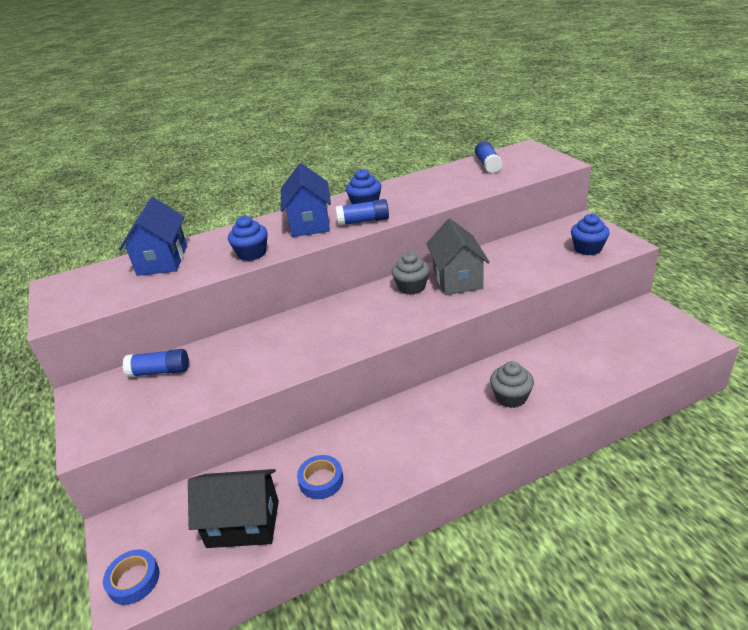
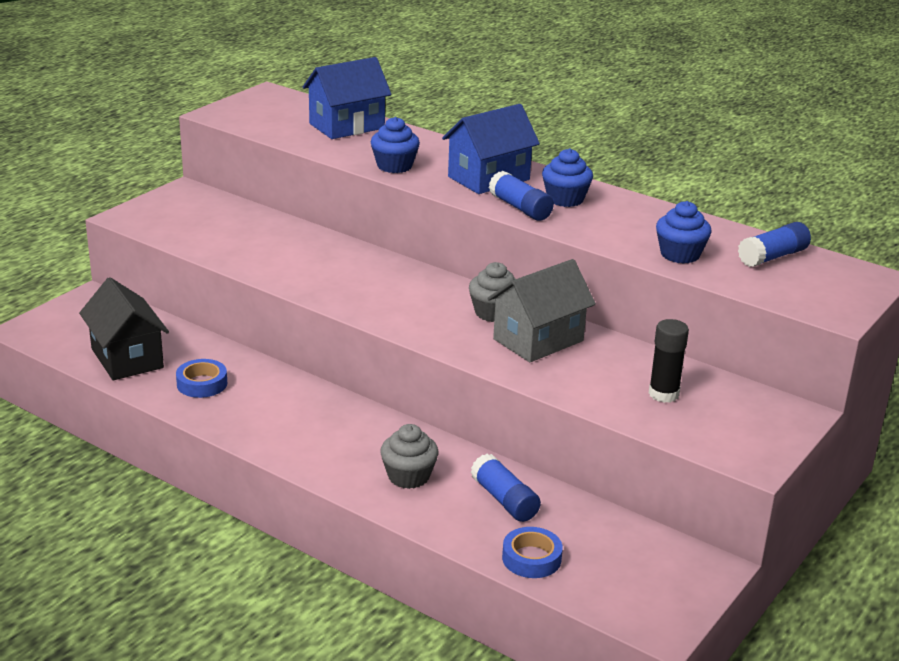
camera: 55 degrees right, 5 degrees down
blue tape [103,549,160,605] -> blue tape moved to [502,527,563,578]
blue glue stick [123,349,189,377] -> blue glue stick moved to [470,454,541,522]
blue cupcake [571,214,610,255] -> blue cupcake moved to [656,201,712,264]
none -> black glue stick [649,319,689,403]

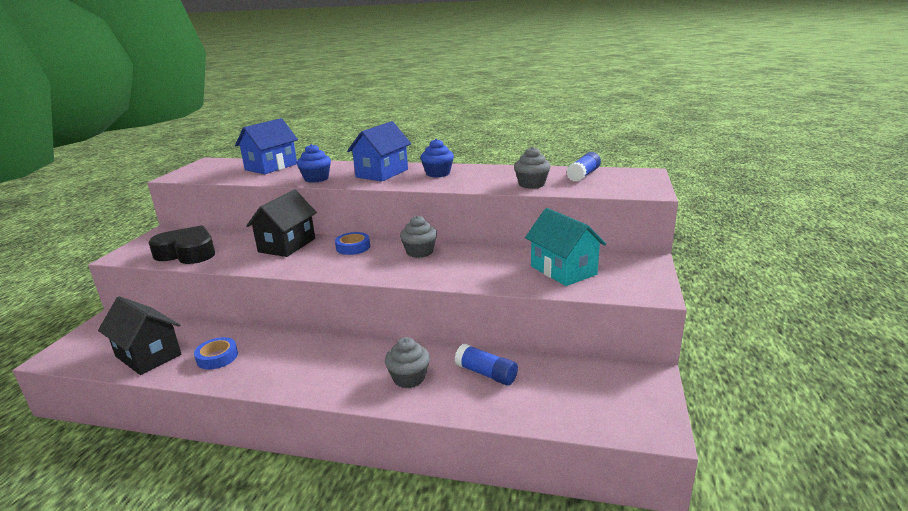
camera: 20 degrees left, 5 degrees down
grey house [487,259,596,362] -> none
blue glue stick [489,171,554,221] -> none
blue tape [502,527,563,578] -> blue tape moved to [335,232,370,255]
black glue stick [649,319,689,403] -> turquoise house [525,208,606,286]
blue cupcake [656,201,712,264] -> grey cupcake [514,147,551,189]
none -> black heart [148,225,215,264]
none -> black house [246,190,317,257]

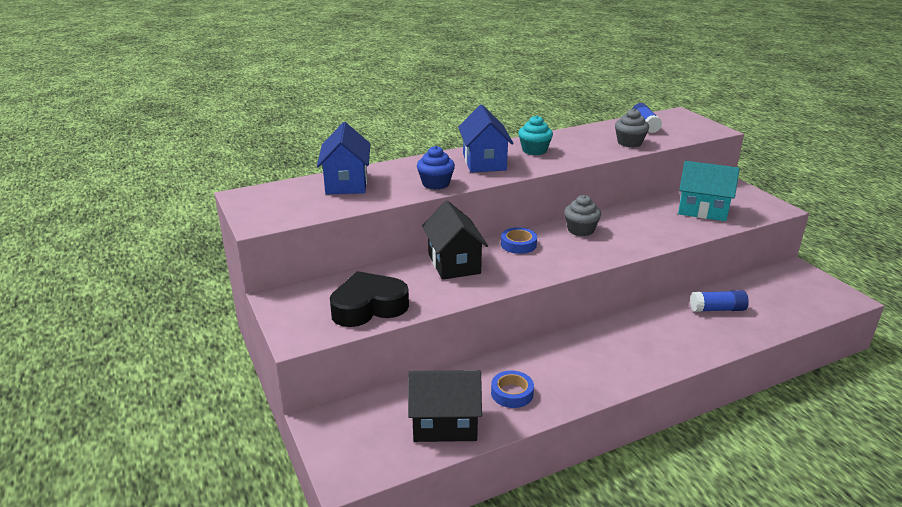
camera: 40 degrees left, 5 degrees up
grey cupcake [385,337,430,388] -> none
blue cupcake [420,139,454,178] -> turquoise cupcake [518,115,553,155]

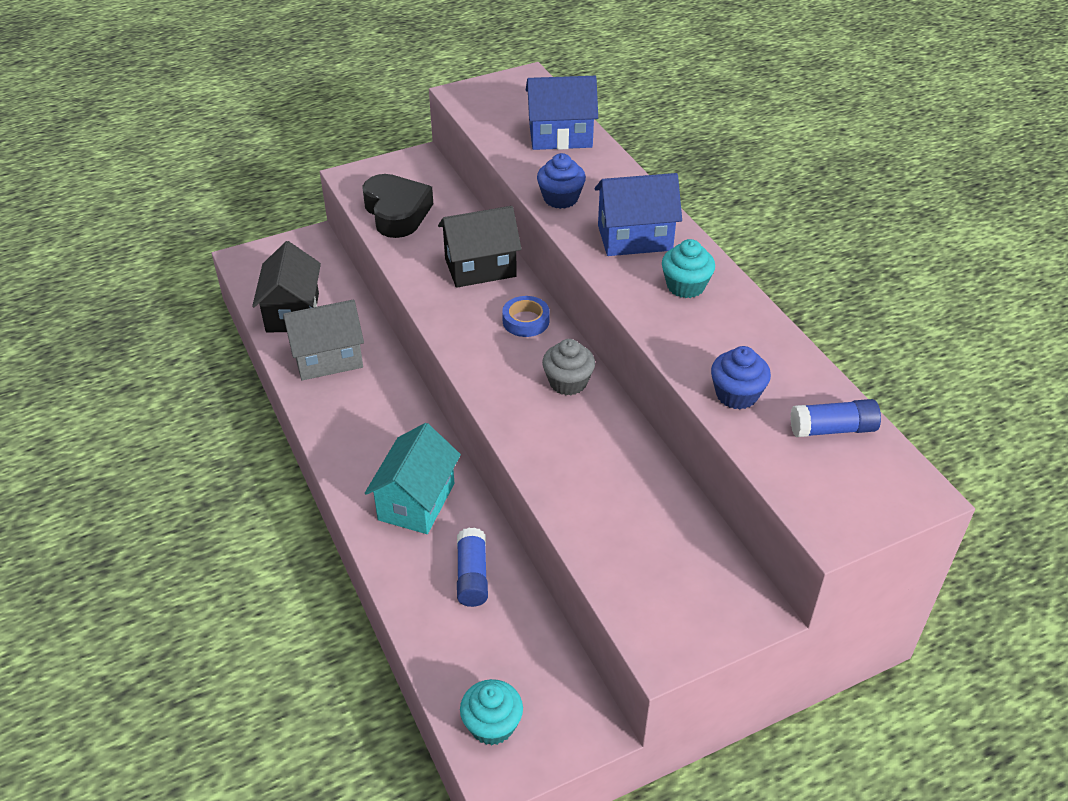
camera: 90 degrees right, 15 degrees up
blue tape [491,371,534,408] -> grey house [283,300,364,381]
grey cupcake [615,108,649,147] -> blue cupcake [711,346,771,409]
turquoise house [678,161,740,221] -> turquoise house moved to [365,423,461,534]
none -> turquoise cupcake [460,679,523,745]

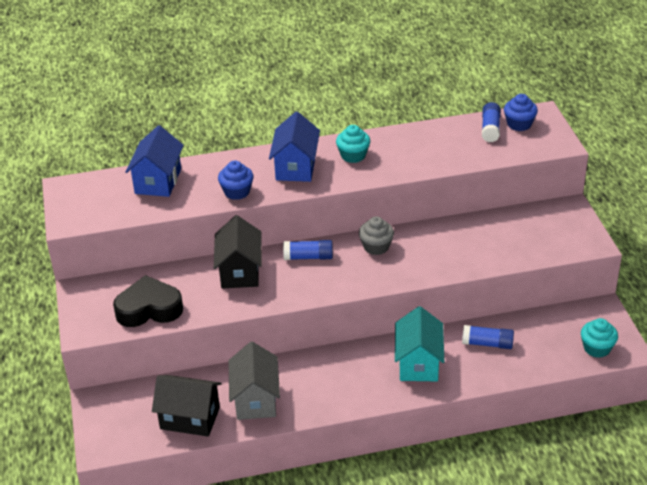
camera: 75 degrees left, 5 degrees down
turquoise house [365,423,461,534] -> turquoise house turned 60 degrees clockwise [395,306,444,381]
blue tape [502,296,550,337] -> blue glue stick [283,240,333,260]
blue cupcake [711,346,771,409] -> blue cupcake moved to [504,94,538,131]

